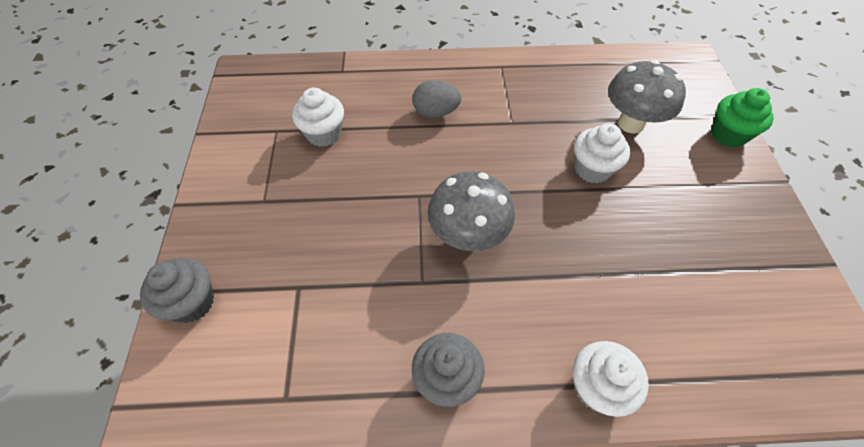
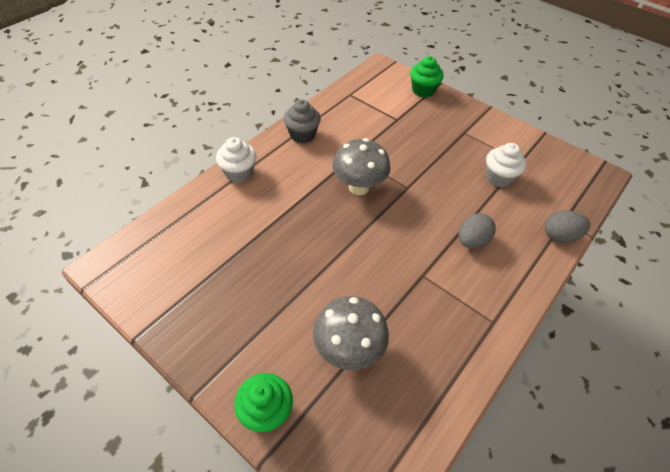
camera: 130 degrees right, 5 degrees down
grey cupcake [140,258,214,323] -> green cupcake [410,56,443,98]
white cupcake [574,123,630,184] -> none
none -> grey egg [545,210,590,243]

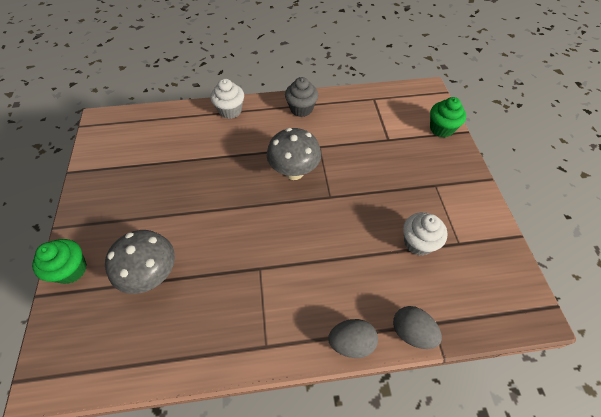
camera: 45 degrees right, 5 degrees up
grey egg [459,213,496,248] -> grey egg moved to [328,319,378,358]

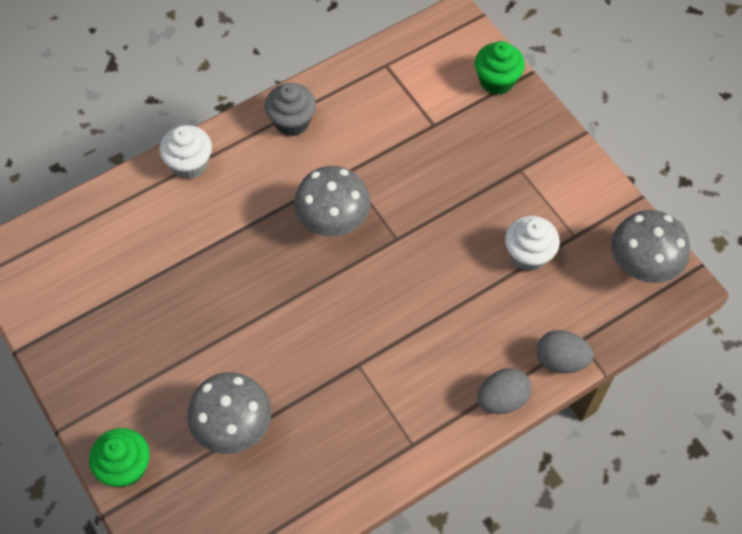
camera: 25 degrees left, 5 degrees up
none -> grey mushroom [611,210,690,283]

